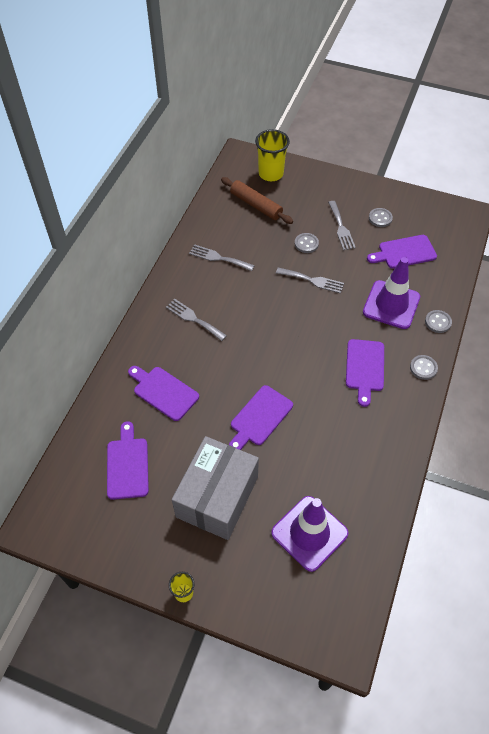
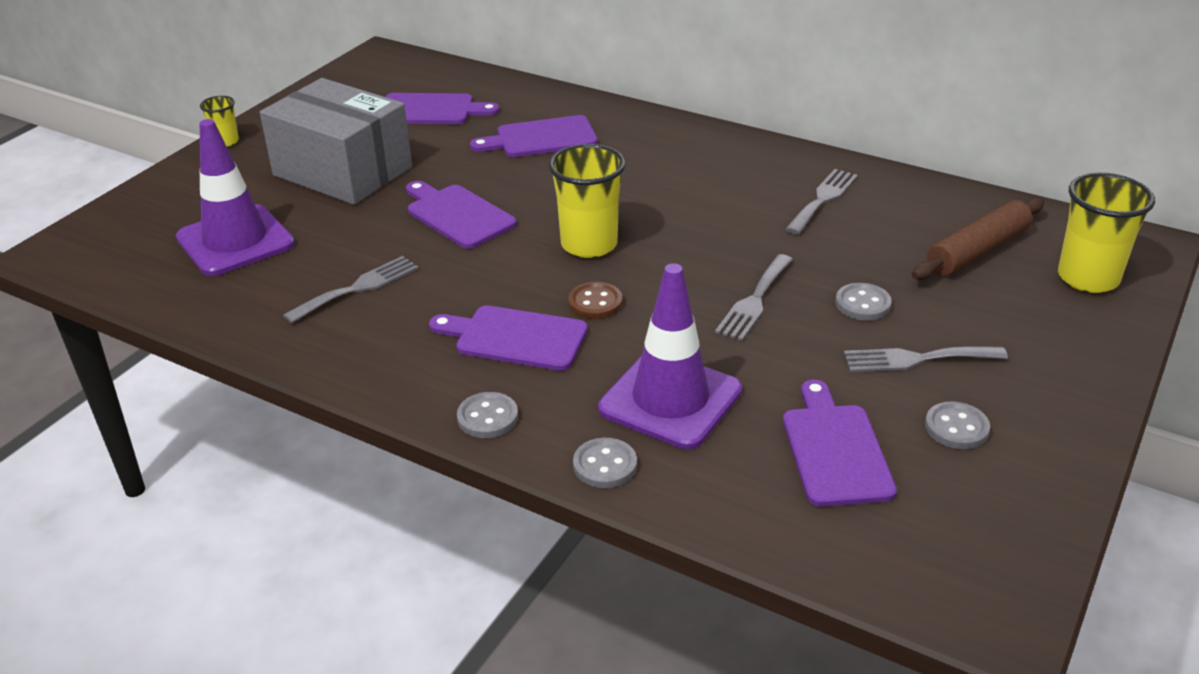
camera: 100 degrees right, 20 degrees down
purple cutting board [128,366,199,421] -> purple cutting board turned 150 degrees counterclockwise [470,115,598,157]
grey fork [166,299,227,341] -> grey fork moved to [283,256,419,324]
none -> yellow cup [548,144,626,258]
none -> brown button [568,282,622,319]

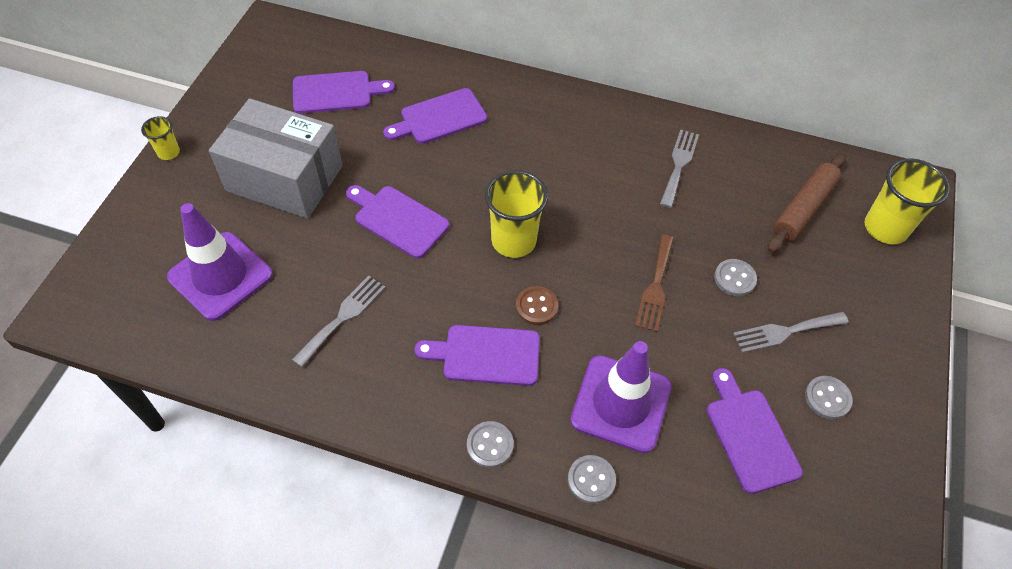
camera: 15 degrees left, 20 degrees up
grey fork [715,254,793,341] -> brown fork [635,234,674,332]

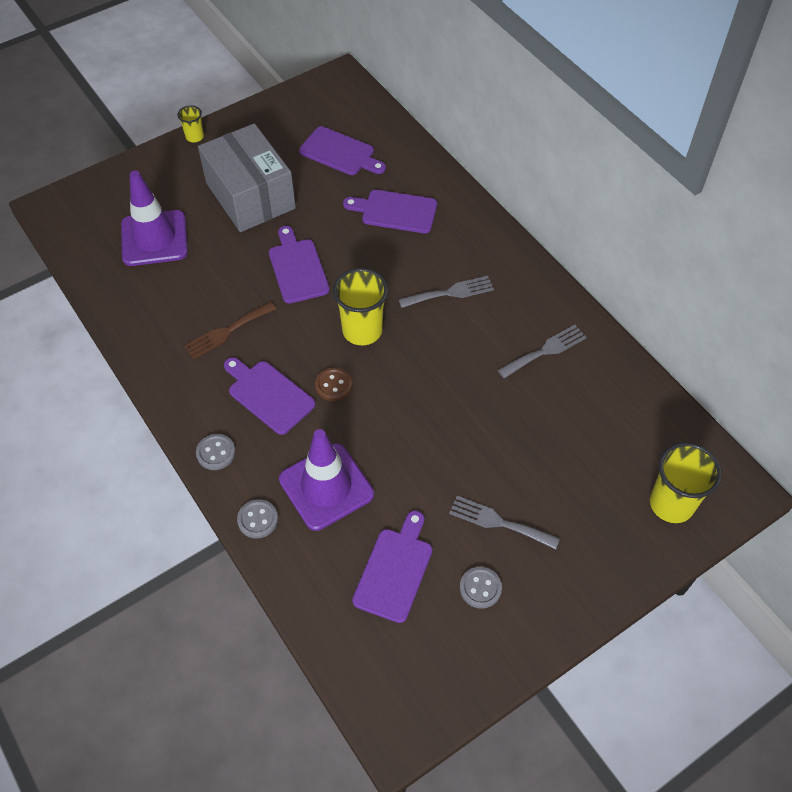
camera: 40 degrees right, 0 degrees up
grey fork [292,276,386,367] -> grey fork moved to [398,276,494,308]
brown fork [635,234,674,332] -> brown fork moved to [184,302,276,359]
grey button [714,259,757,296] -> none
brown rolling pin [768,153,845,253] -> none

